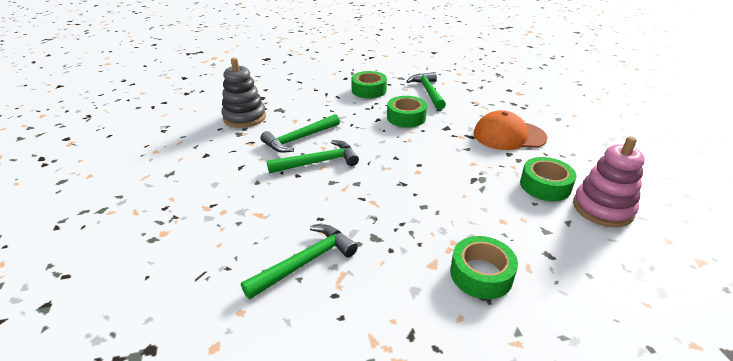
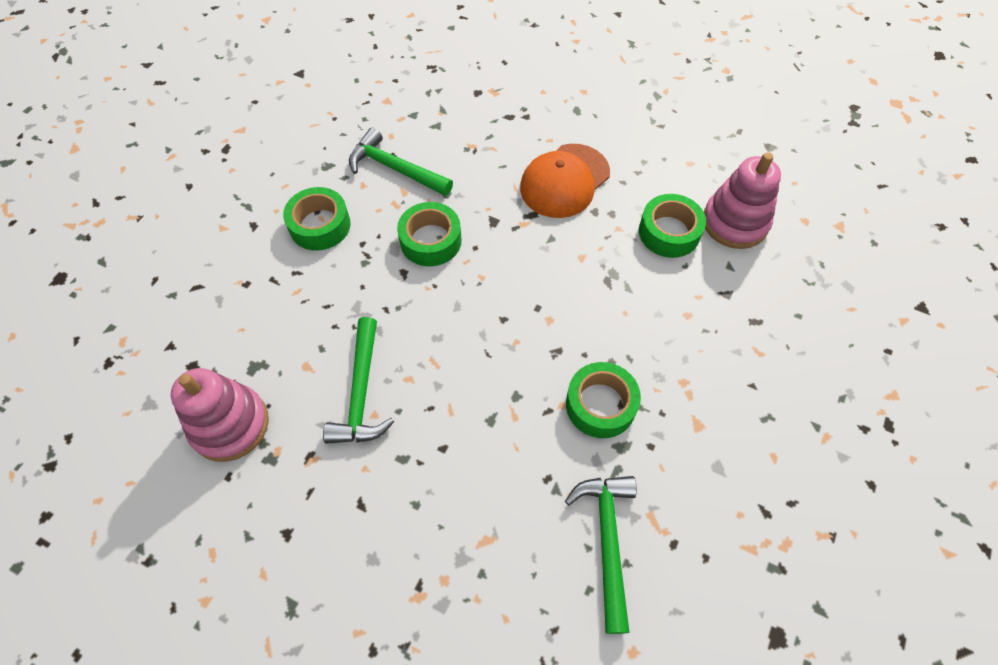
camera: 50 degrees left, 25 degrees up
grey stacking toy [221,58,266,128] -> pink stacking toy [171,368,269,462]
green hammer [267,140,359,173] -> none
green tape [450,236,518,299] -> green tape moved to [566,362,641,438]

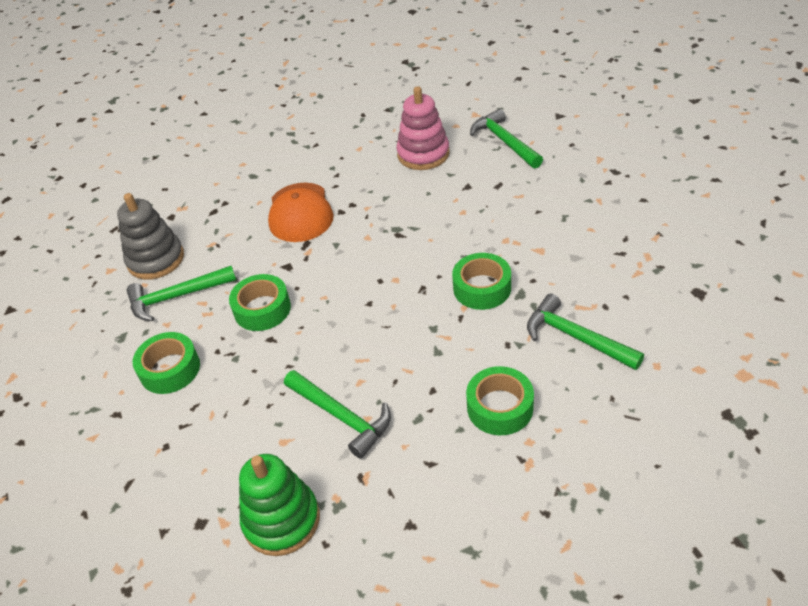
camera: 45 degrees left, 15 degrees down
pink stacking toy [171,368,269,462] -> green stacking toy [239,454,320,556]
green tape [639,194,706,258] -> green tape moved to [466,366,534,435]
none -> grey stacking toy [117,193,184,280]
none -> green hammer [470,109,543,168]

